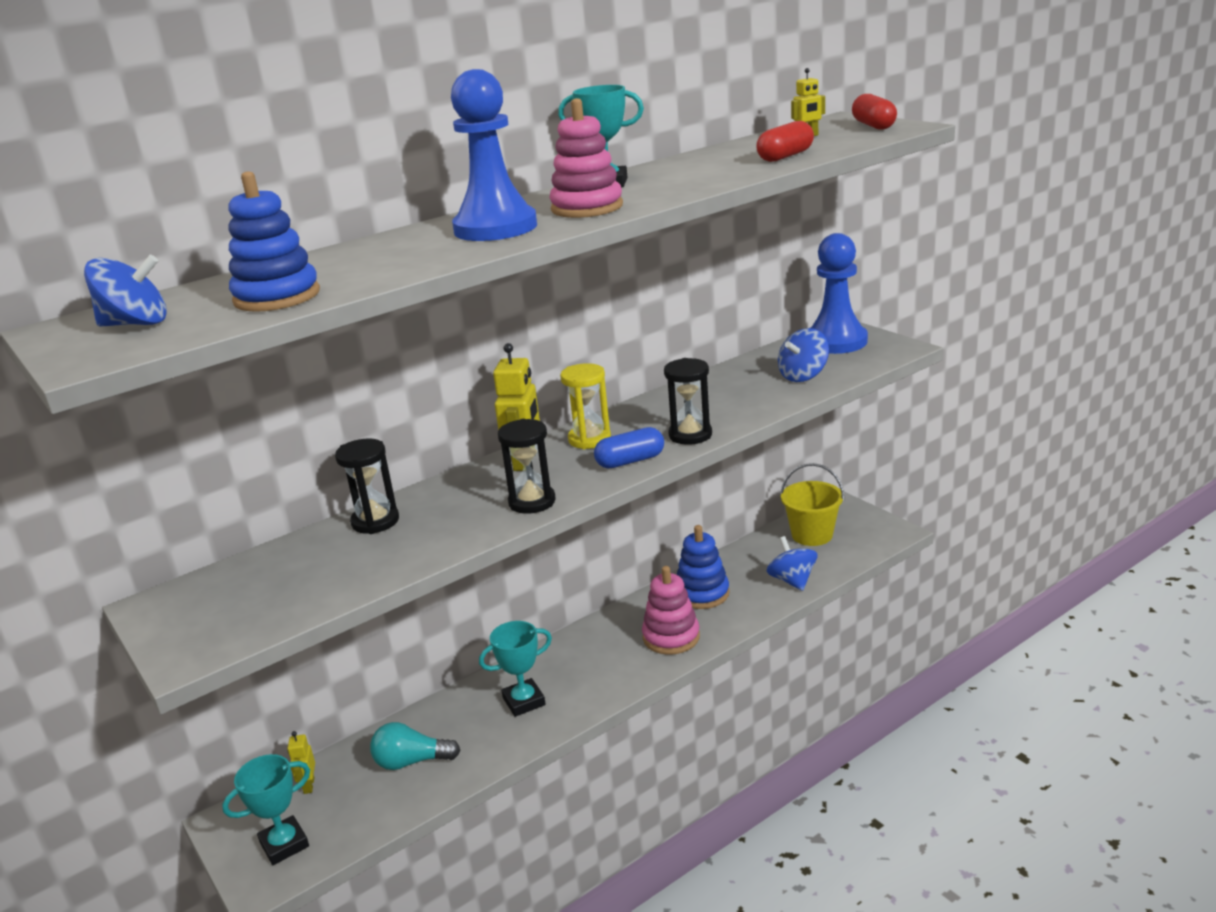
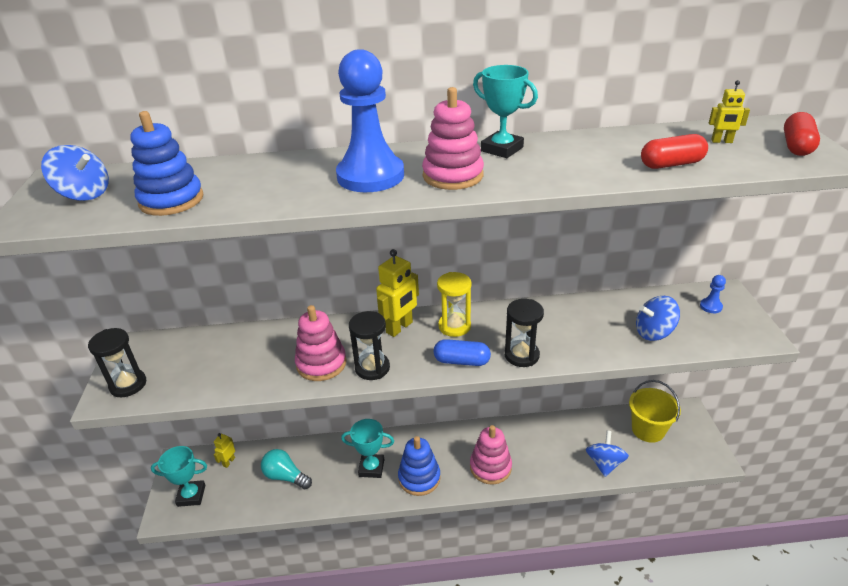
camera: 30 degrees right, 10 degrees up
black hourglass [335,439,399,534] -> black hourglass moved to [88,328,146,397]
blue stacking toy [677,525,730,609] -> blue stacking toy moved to [398,436,441,496]
blue pawn [811,233,868,354] -> blue pawn [700,275,726,313], size x0.40
none -> pink stacking toy [295,305,347,381]

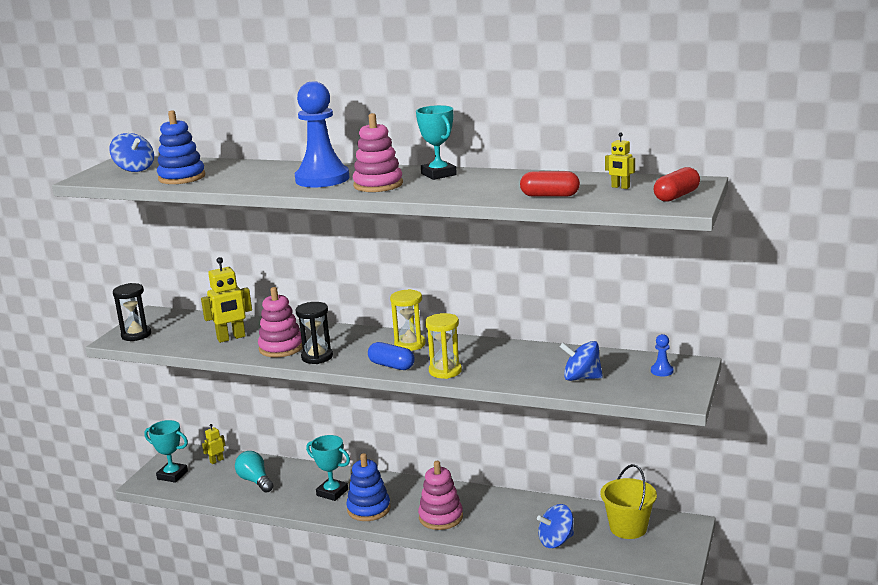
camera: 25 degrees right, 15 degrees down
yellow robot [376,249,419,337] -> yellow robot moved to [201,257,252,343]
black hourglass [505,299,544,367] -> yellow hourglass [425,313,462,379]
blue spinning top [586,431,629,477] -> blue spinning top turned 150 degrees counterclockwise [537,504,574,548]

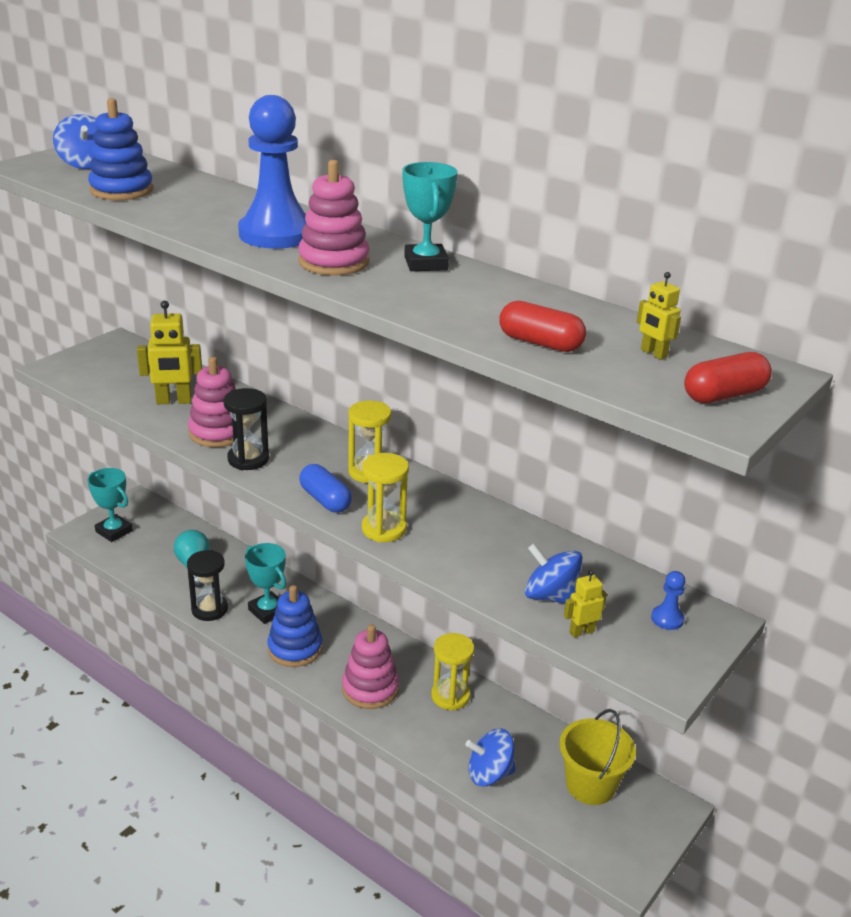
camera: 15 degrees right, 10 degrees up
black hourglass [113,283,151,341] -> black hourglass moved to [187,550,228,621]
yellow robot [202,424,225,464] -> yellow robot moved to [564,570,607,638]
none -> yellow hourglass [431,633,474,711]

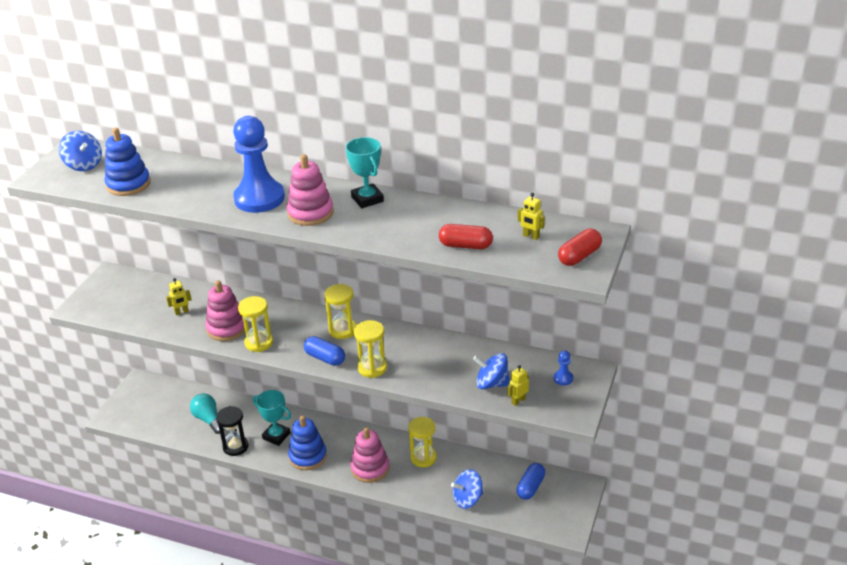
camera: 15 degrees left, 5 degrees up
turquoise trophy [87,468,133,542] -> none
yellow robot [137,301,202,404] -> yellow robot [166,278,192,315], size x0.54
black hourglass [224,388,269,470] -> yellow hourglass [238,296,273,352]
yellow bucket [559,709,636,805] -> blue capsule [516,463,545,500]

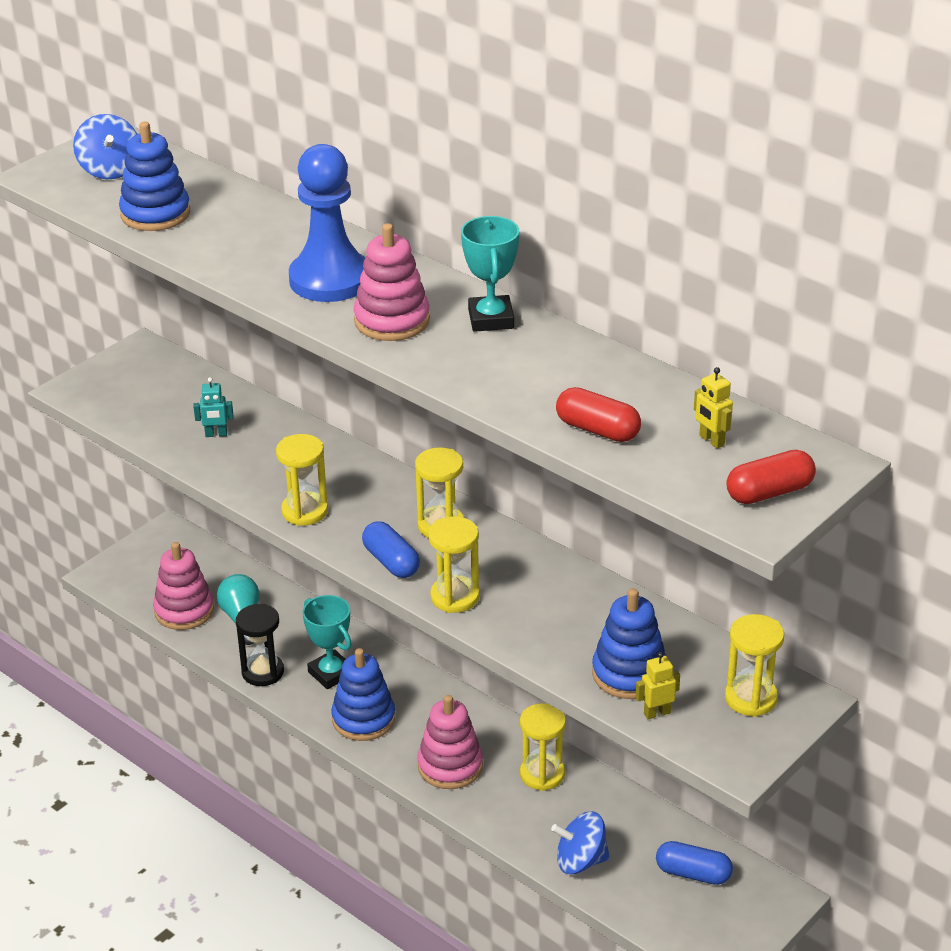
camera: 20 degrees right, 0 degrees up
yellow robot [166,278,192,315] -> turquoise robot [193,377,234,437]
pink stacking toy [205,280,245,341] -> pink stacking toy moved to [153,542,214,630]
blue spinning top [473,353,510,389] -> blue stacking toy [592,588,666,699]
blue capsule [516,463,545,500] -> blue capsule turned 60 degrees clockwise [656,841,733,885]
blue pawn [554,350,573,386] -> yellow hourglass [725,614,784,717]

